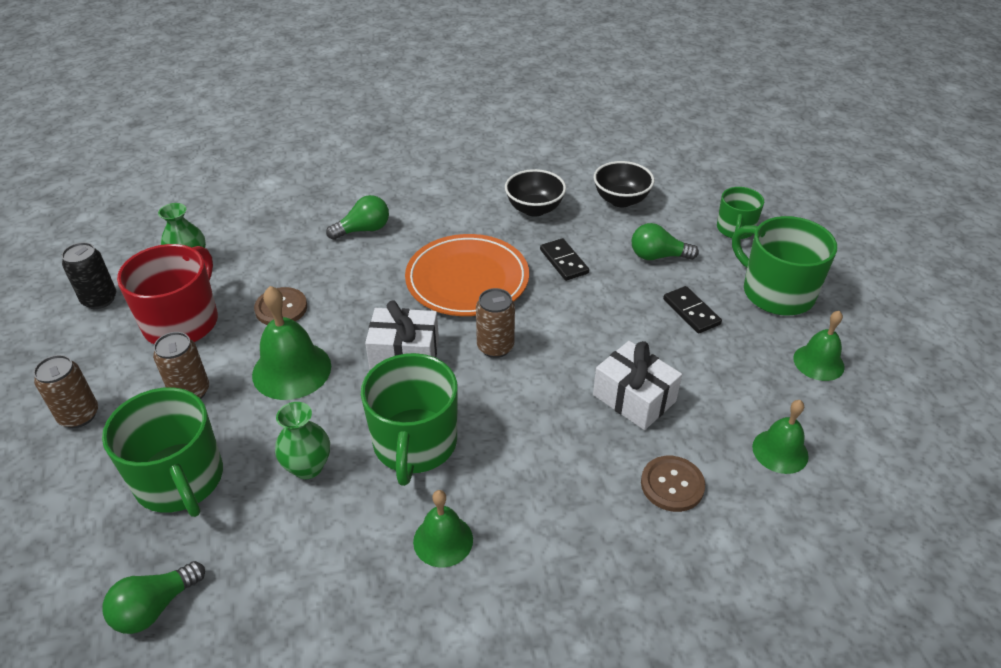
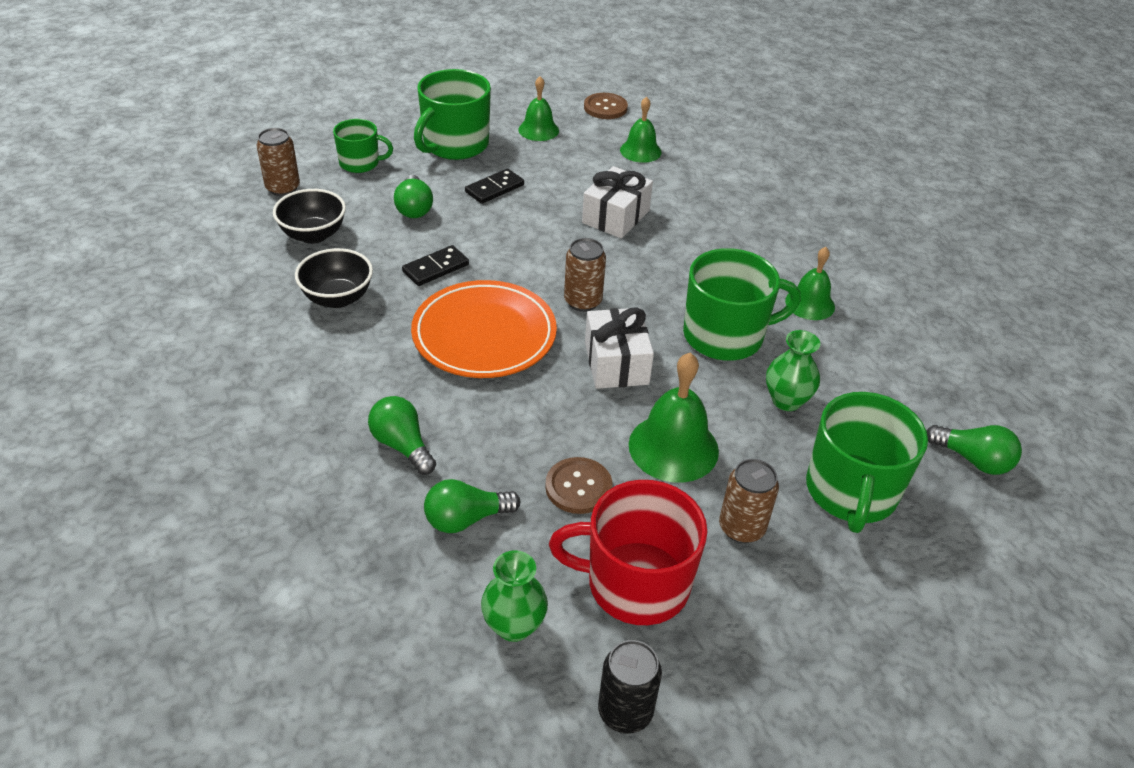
camera: 105 degrees left, 0 degrees up
brown can [33,355,98,428] -> brown can moved to [257,128,300,196]
green mug [102,387,223,517] -> green mug turned 150 degrees clockwise [806,392,928,533]
brown button [641,456,705,512] -> brown button moved to [584,93,628,119]
none -> green light bulb [424,479,521,533]

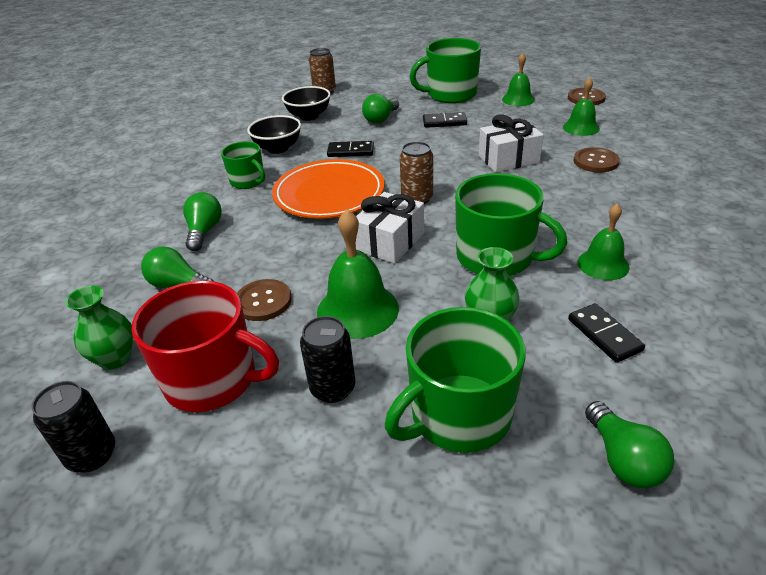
camera: 45 degrees right, 5 degrees down
green mug [333,119,393,173] -> green mug moved to [221,141,265,189]
red mug [549,480,707,625] -> red mug turned 150 degrees clockwise [131,280,279,412]
brown can [719,459,779,543] -> black can [300,316,355,403]
none -> black domino [568,303,645,363]
none -> brown button [573,147,620,172]

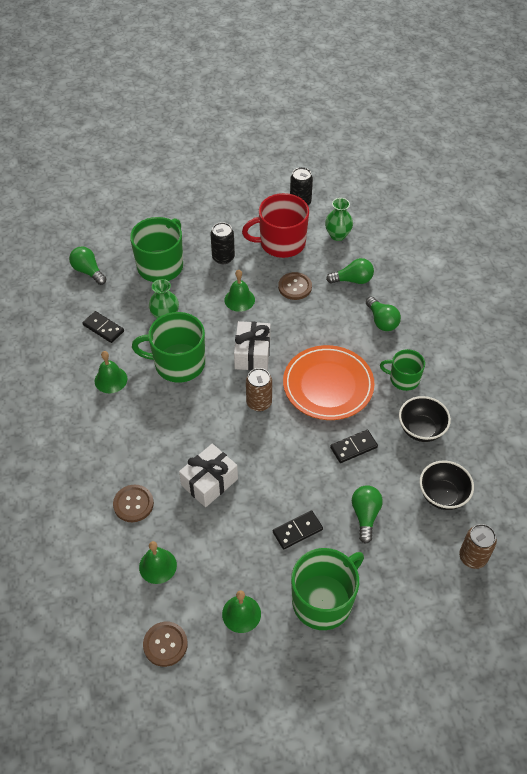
camera: 150 degrees right, 15 degrees up
green bell [317,209,399,339] -> green bell [224,270,255,312], size x0.64

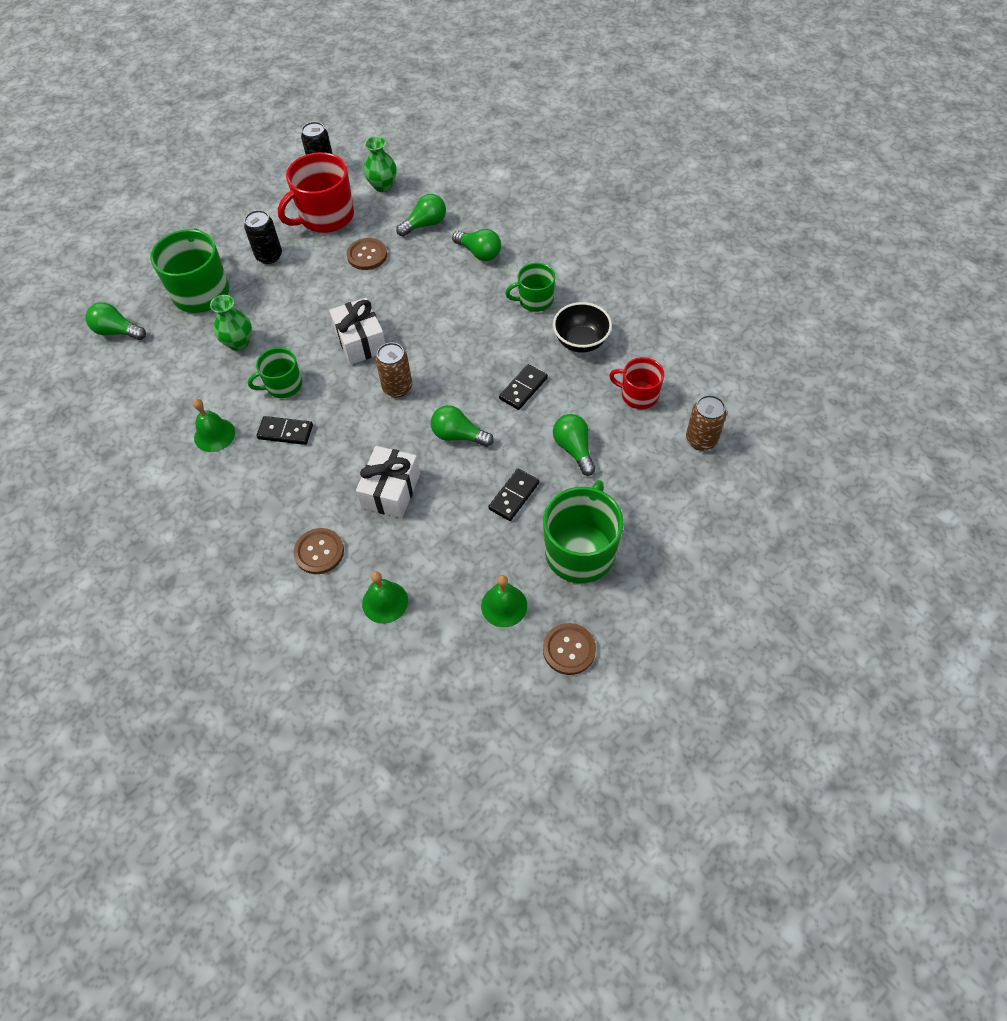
camera: 25 degrees left, 5 degrees up
black domino [82,311,124,343] -> black domino moved to [256,416,313,445]
green mug [132,312,205,383] -> green mug [248,347,302,398], size x0.58
brown button [143,622,188,667] -> brown button moved to [543,623,596,675]
green bell [224,270,255,312] -> none
orange plate [283,345,375,420] -> none
black bowl [420,460,474,510] -> red mug [609,357,664,409]
none -> green light bulb [431,405,494,447]

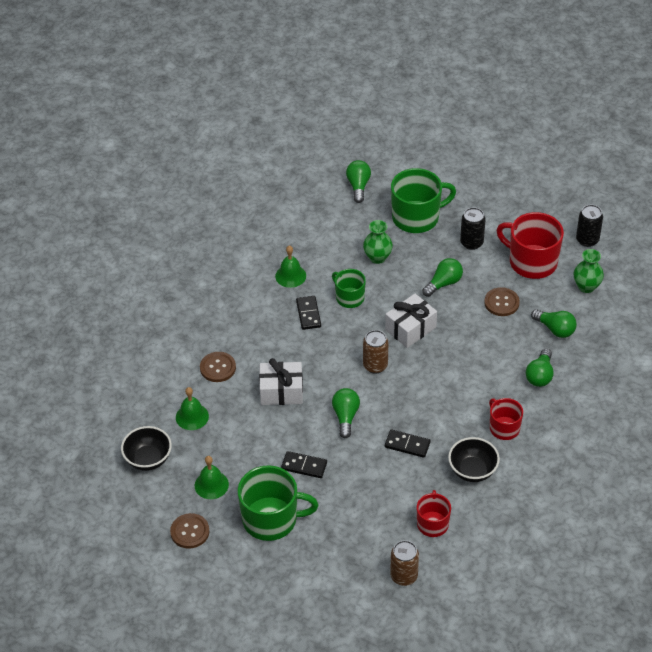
camera: 70 degrees right, 10 degrees down
green mug [505,263,555,312] -> red mug [489,398,523,440]
green light bulb [553,414,596,476] -> green light bulb moved to [422,258,463,297]
none -> black bowl [121,426,172,471]

